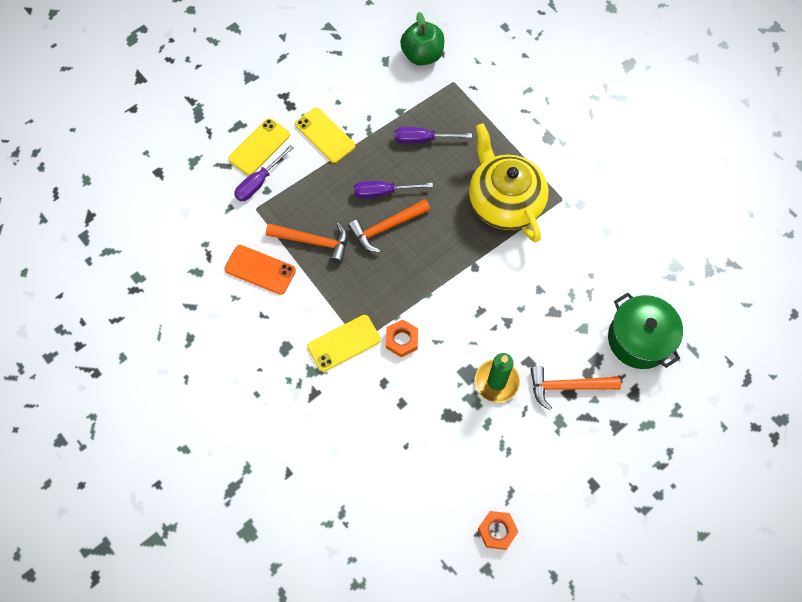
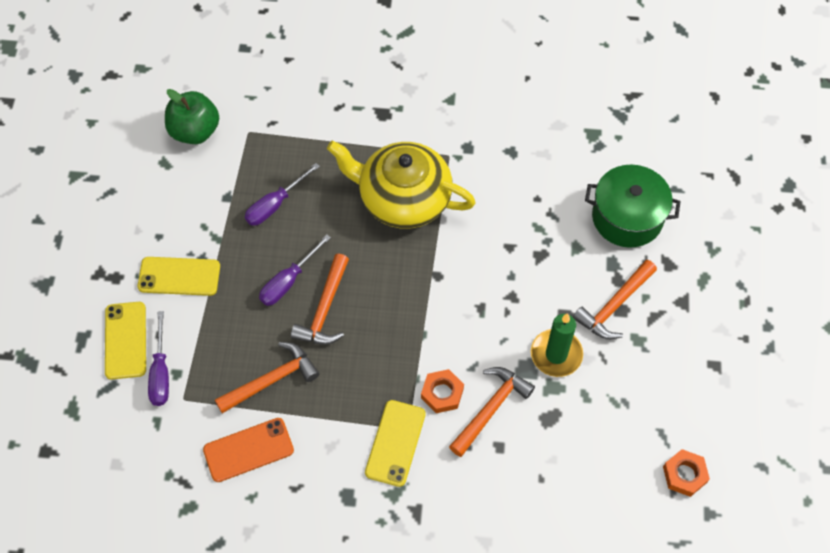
camera: 45 degrees left, 5 degrees down
none -> orange hammer [449,367,535,457]

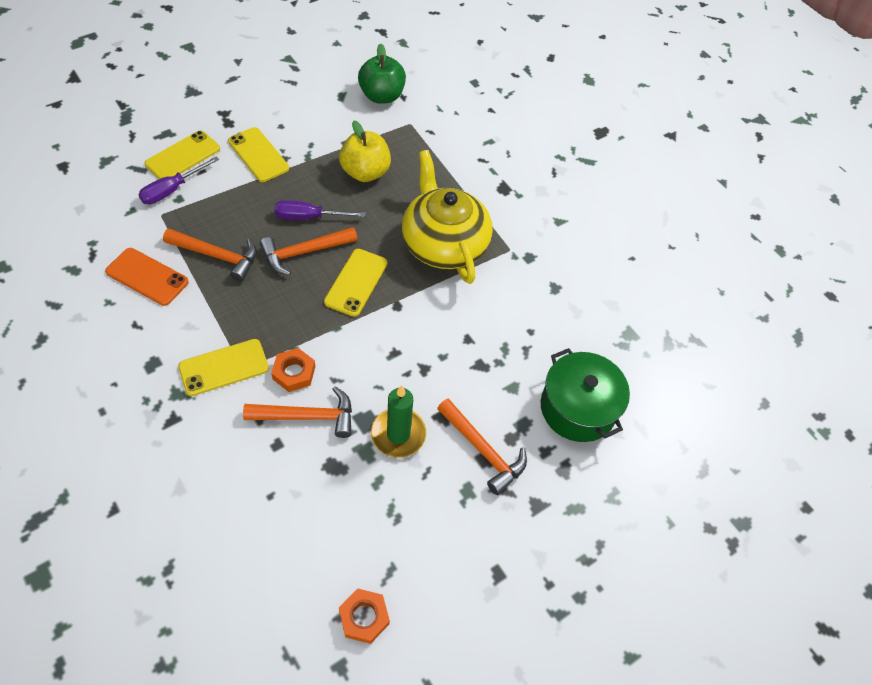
camera: 45 degrees right, 5 degrees down
purple screwdriver [245,163,320,226] -> yellow apple [339,121,391,182]
orange hammer [573,260,657,339] -> orange hammer turned 135 degrees counterclockwise [437,398,527,495]
none -> yellow phone [324,249,387,317]

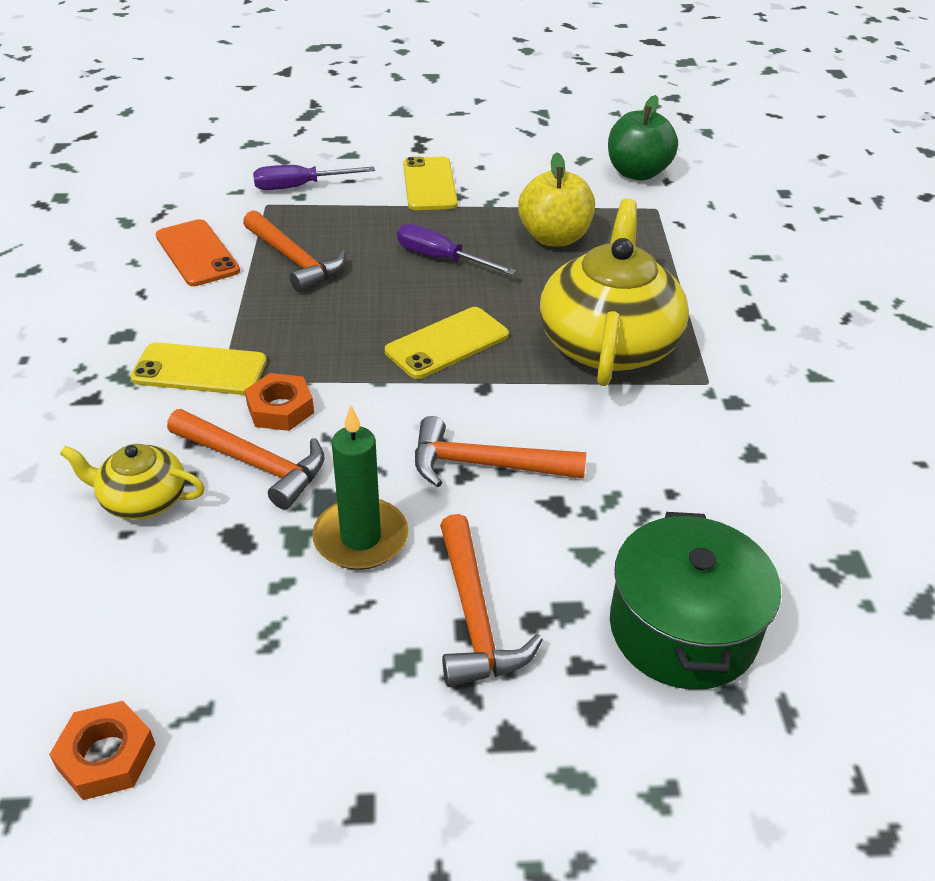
camera: 35 degrees right, 15 degrees down
yellow phone [145,131,220,179] -> none
orange hammer [260,227,357,275] -> orange hammer moved to [415,416,586,487]
none -> yellow teapot [60,444,205,520]

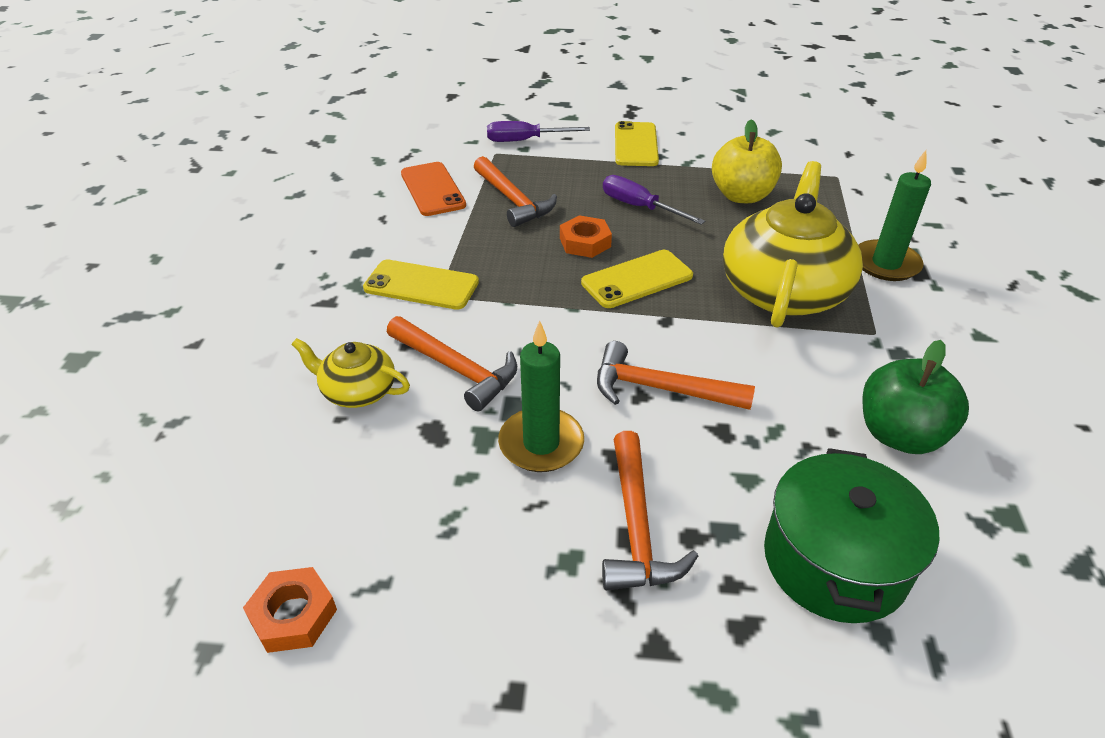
camera: 10 degrees right, 0 degrees up
orange nut [245,373,314,431] -> orange nut moved to [560,215,612,258]
green apple [608,95,678,180] -> green apple moved to [863,340,969,454]
none -> green candle [858,150,931,281]

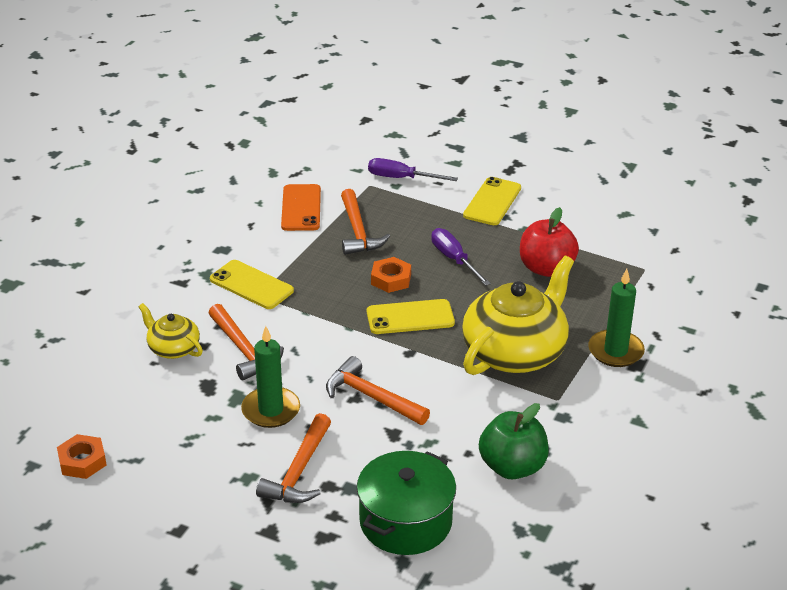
camera: 20 degrees right, 5 degrees down
yellow apple [712,120,782,203] -> red apple [520,207,579,277]

